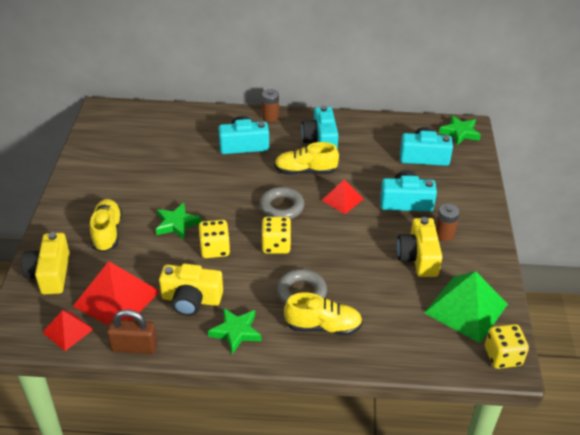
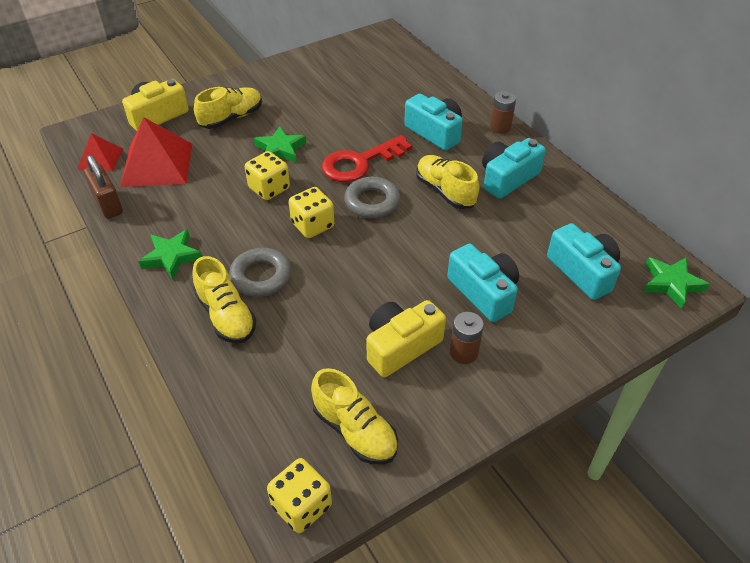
camera: 55 degrees right, 5 degrees up
yellow camera [159,264,223,316] -> none
red pyramid [321,180,363,214] -> none
green pyramid [424,271,508,343] -> yellow shoe [311,368,398,465]
none -> red key [322,135,412,182]

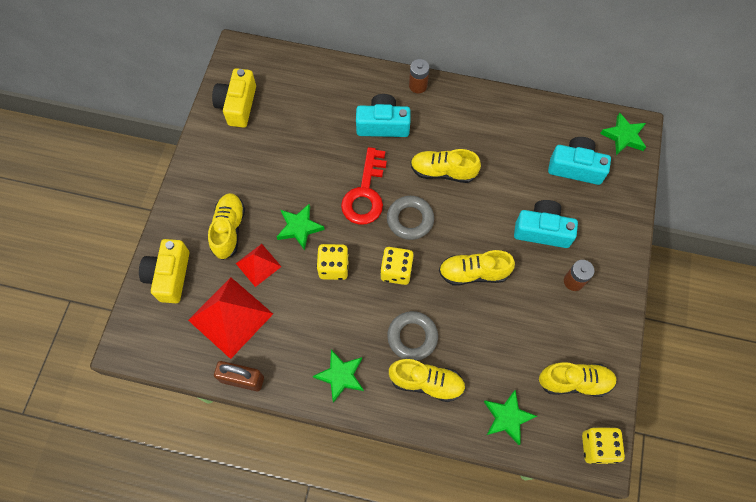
camera: 45 degrees left, 20 degrees up
red pyramid [77,133,123,171] -> red pyramid moved to [236,244,282,287]
yellow camera [366,300,446,377] -> yellow camera moved to [212,68,256,128]
turquoise camera [482,138,546,199] -> none
none -> yellow shoe [439,250,515,285]
none -> green star [484,390,537,445]

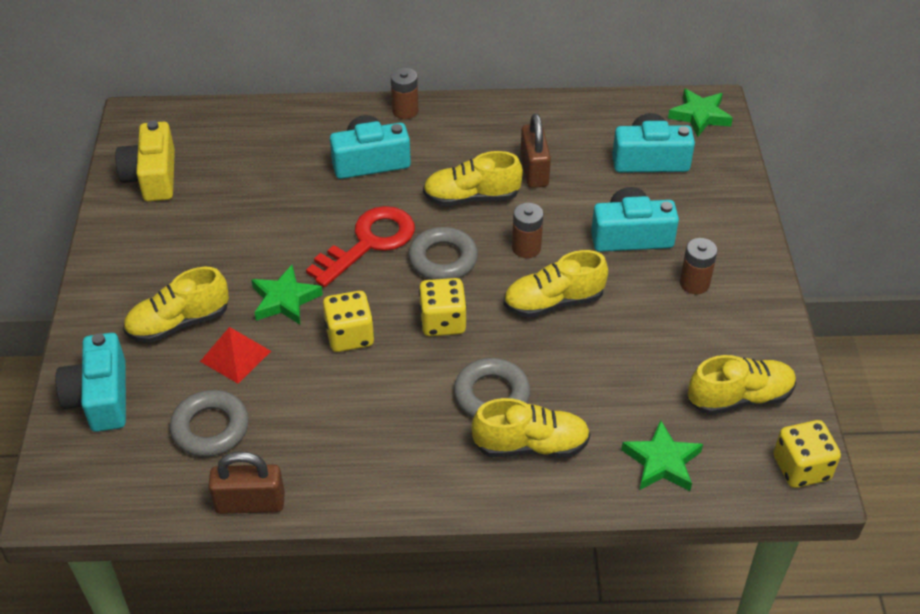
camera: 15 degrees left, 20 degrees down
yellow camera [139,239,189,303] -> turquoise camera [56,333,126,432]
red pyramid [188,277,273,359] -> grey ring [170,390,249,457]
yellow shoe [208,193,245,260] -> yellow shoe turned 105 degrees counterclockwise [123,267,229,343]
green star [313,350,364,403] -> none
red key [341,147,387,225] -> red key turned 135 degrees counterclockwise [306,206,415,287]
none -> brown battery [512,203,543,258]
none -> brown padlock [520,113,551,188]

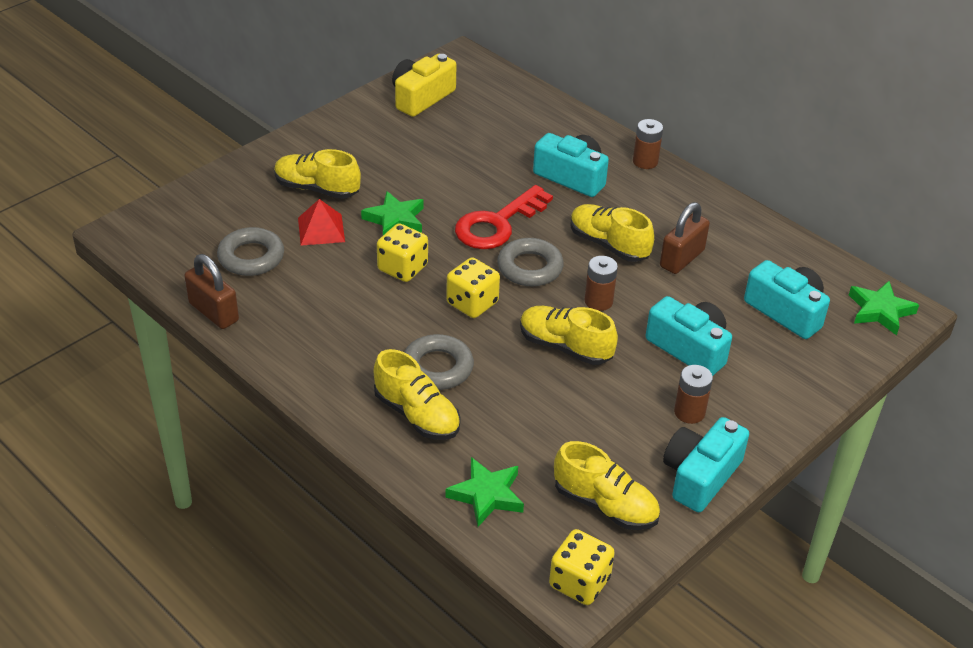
camera: 45 degrees right, 5 degrees down
turquoise camera [56,333,126,432] -> turquoise camera moved to [663,417,749,512]
red key [306,206,415,287] -> red key turned 135 degrees clockwise [455,185,553,249]

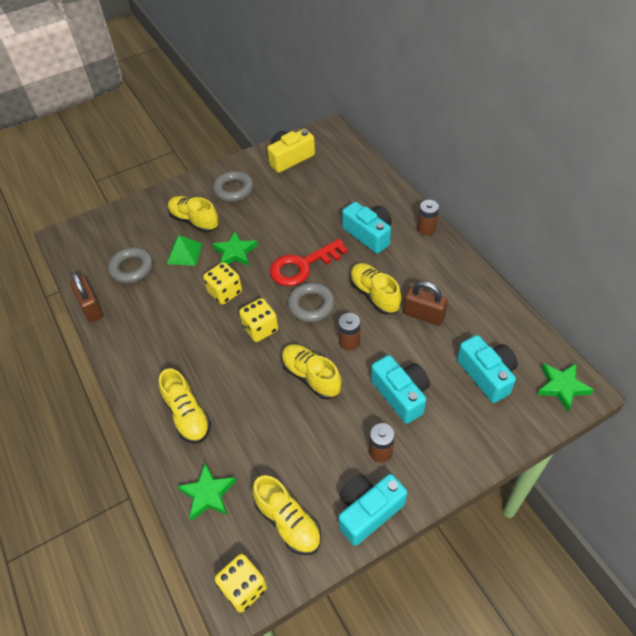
camera: 20 degrees right, 10 degrees up
red pyramid [298,199,345,246] -> green pyramid [167,235,202,266]
grey ring [404,334,474,390] -> grey ring moved to [213,171,253,202]
brown padlock [660,202,710,274] -> brown padlock turned 60 degrees clockwise [403,281,448,326]

